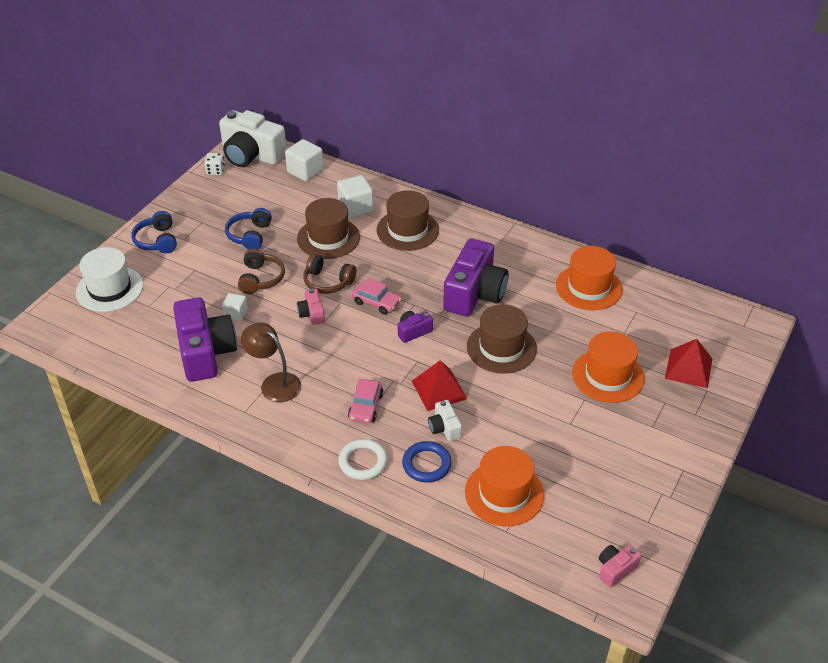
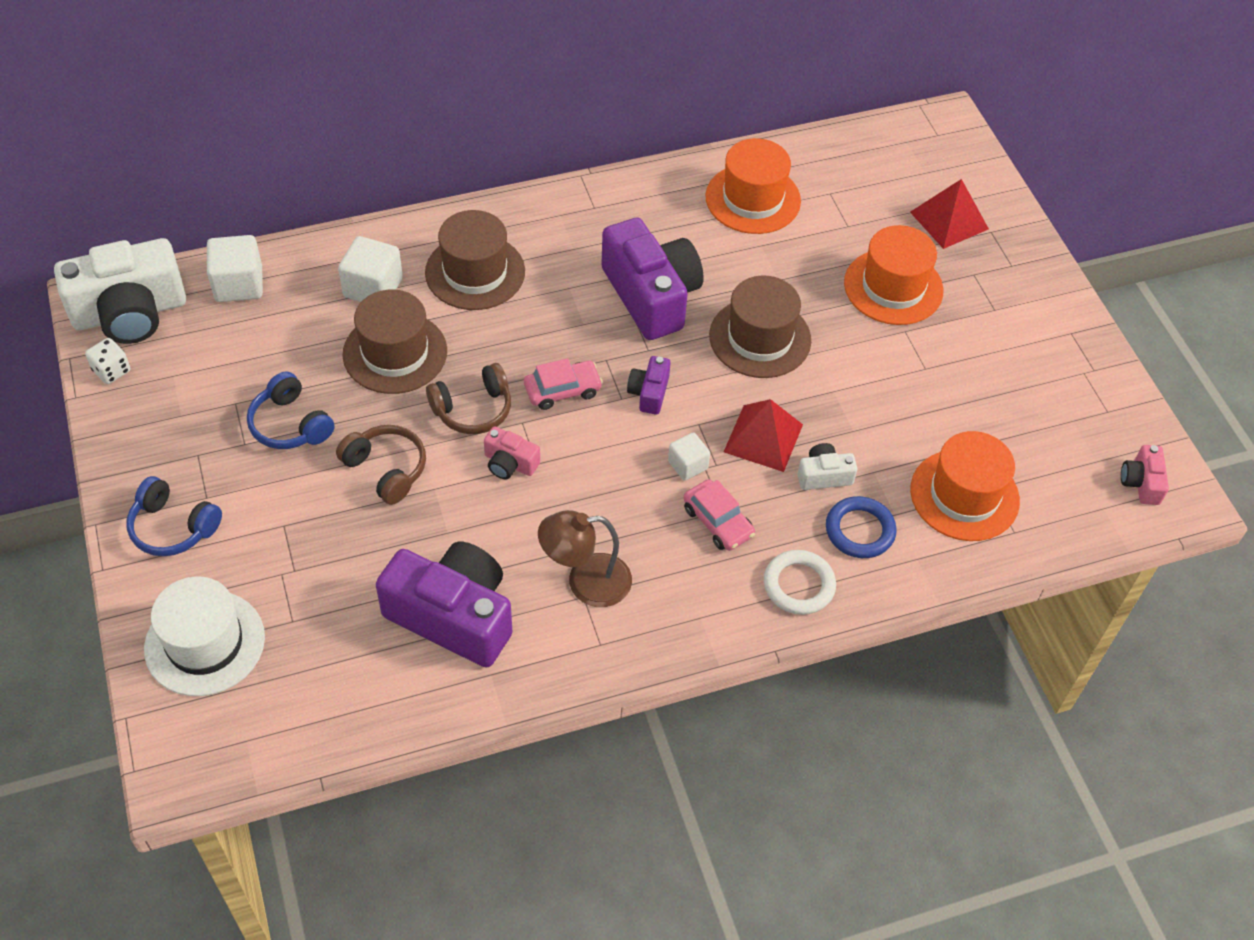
camera: 50 degrees left, 10 degrees up
white cube [222,293,248,321] -> white cube moved to [668,432,710,481]
white camera [428,400,462,441] -> white camera turned 150 degrees clockwise [797,443,857,490]

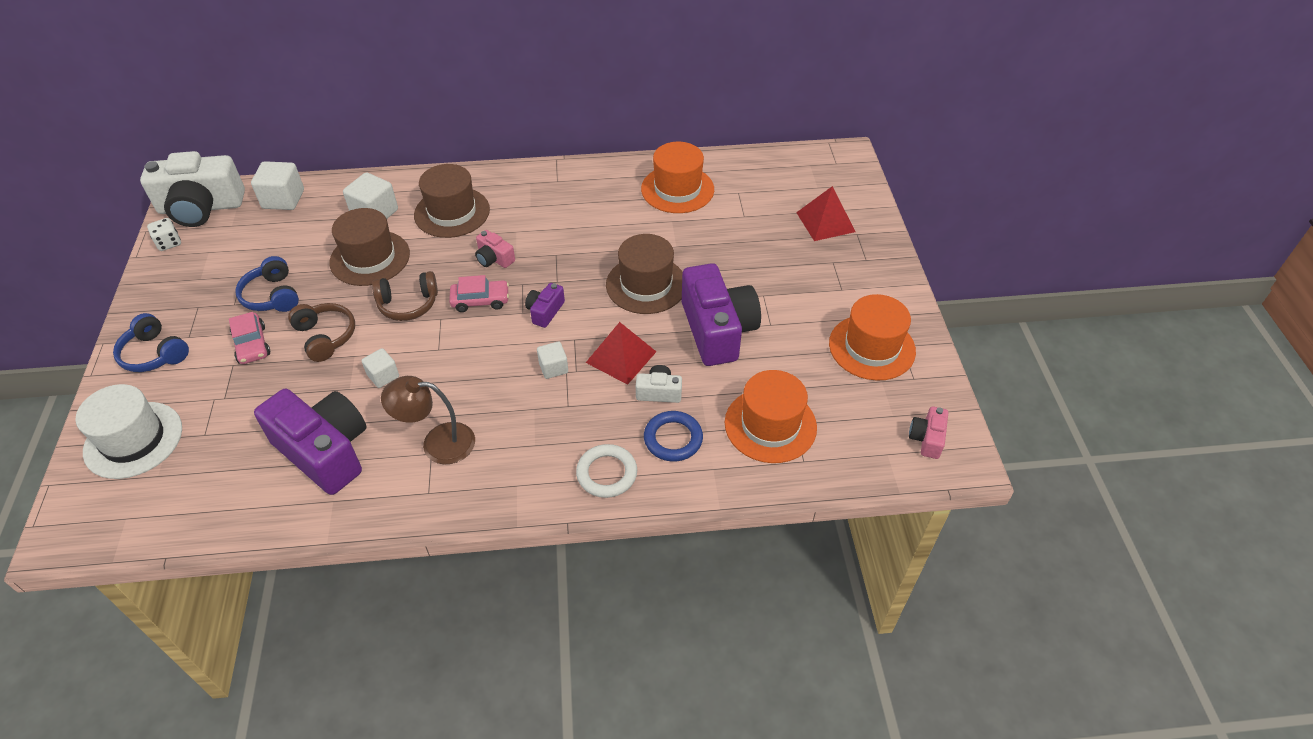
camera: 15 degrees right, 5 degrees down
pink camera [484,426,540,479] -> pink camera moved to [475,230,515,268]
purple camera [601,217,704,340] -> purple camera moved to [682,263,761,366]
pink car [683,479,755,551] -> pink car moved to [229,312,270,364]
orange hat [844,225,943,325] -> orange hat moved to [829,294,916,381]
none -> white cube [361,348,399,388]

